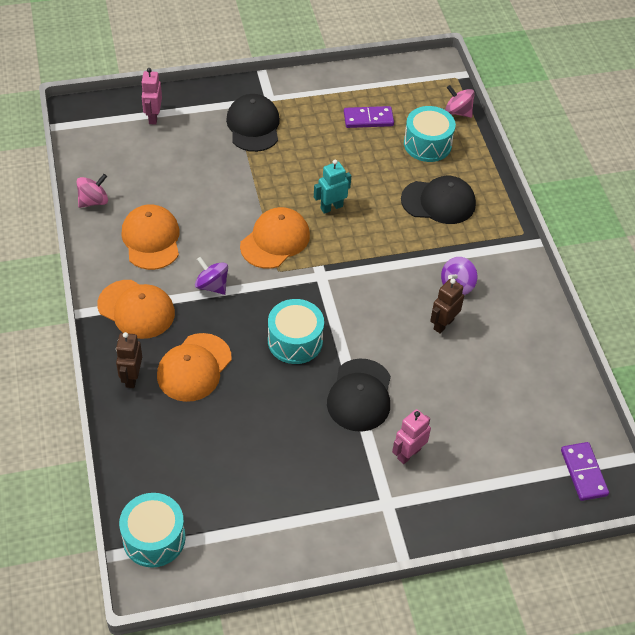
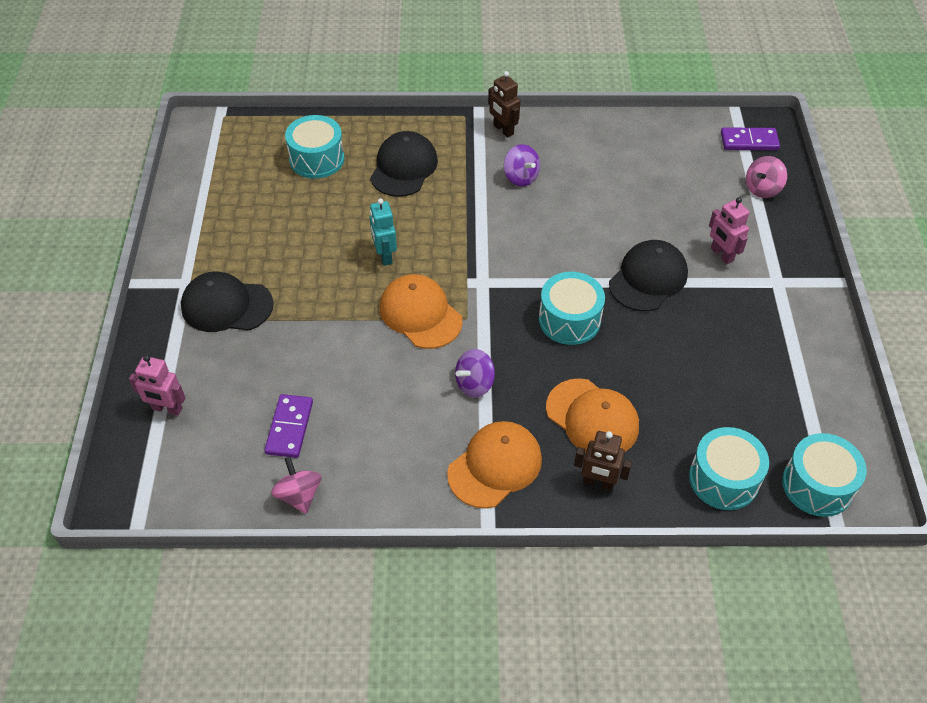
camera: 75 degrees left, 0 degrees up
orange cap [121,204,179,270] -> none
black cap [327,358,391,432] -> black cap turned 75 degrees counterclockwise [609,240,688,311]
purple domino [344,106,394,128] -> purple domino moved to [264,394,313,458]
brown robot [430,279,464,334] -> brown robot moved to [488,71,520,138]
pink spinning top [445,85,475,118] -> pink spinning top moved to [746,156,787,198]
none -> turquoise drum [689,427,769,510]

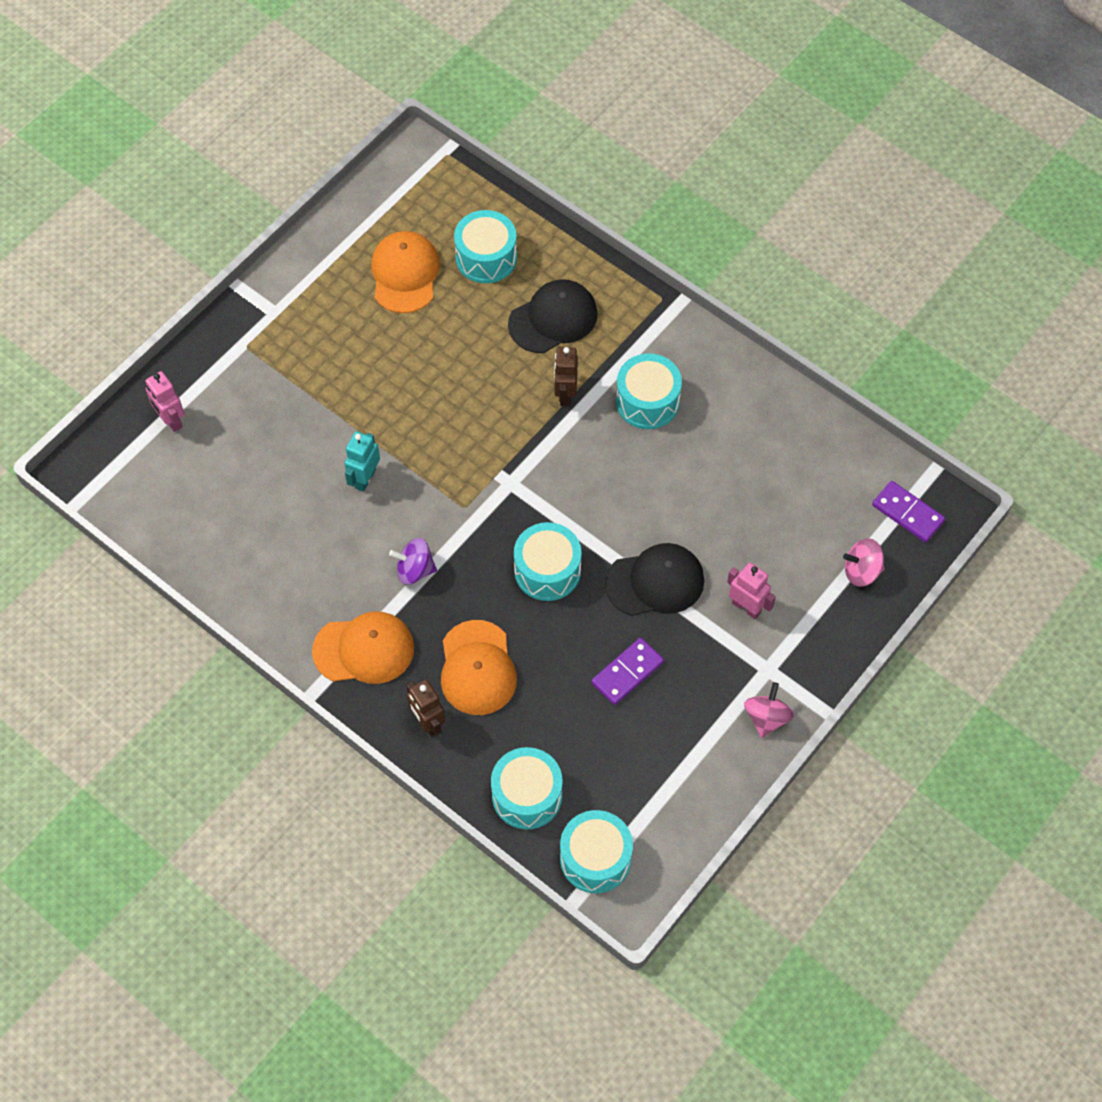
camera: 40 degrees right, 10 degrees up
black cap [181,272,274,332] -> none
purple domino [264,394,313,458] -> purple domino moved to [591,638,664,705]
pink spinning top [271,457,322,514] -> pink spinning top moved to [744,682,794,738]
turquoise robot [370,198,397,266] -> turquoise robot moved to [344,431,380,492]
orange cap [380,274,463,349] -> orange cap moved to [371,231,440,313]
brown robot [488,71,520,138] -> brown robot moved to [554,347,578,406]
purple spinning top [504,144,540,187] -> turquoise drum [616,354,682,429]
pink robot [709,197,750,264] -> pink robot turned 120 degrees clockwise [727,563,776,619]

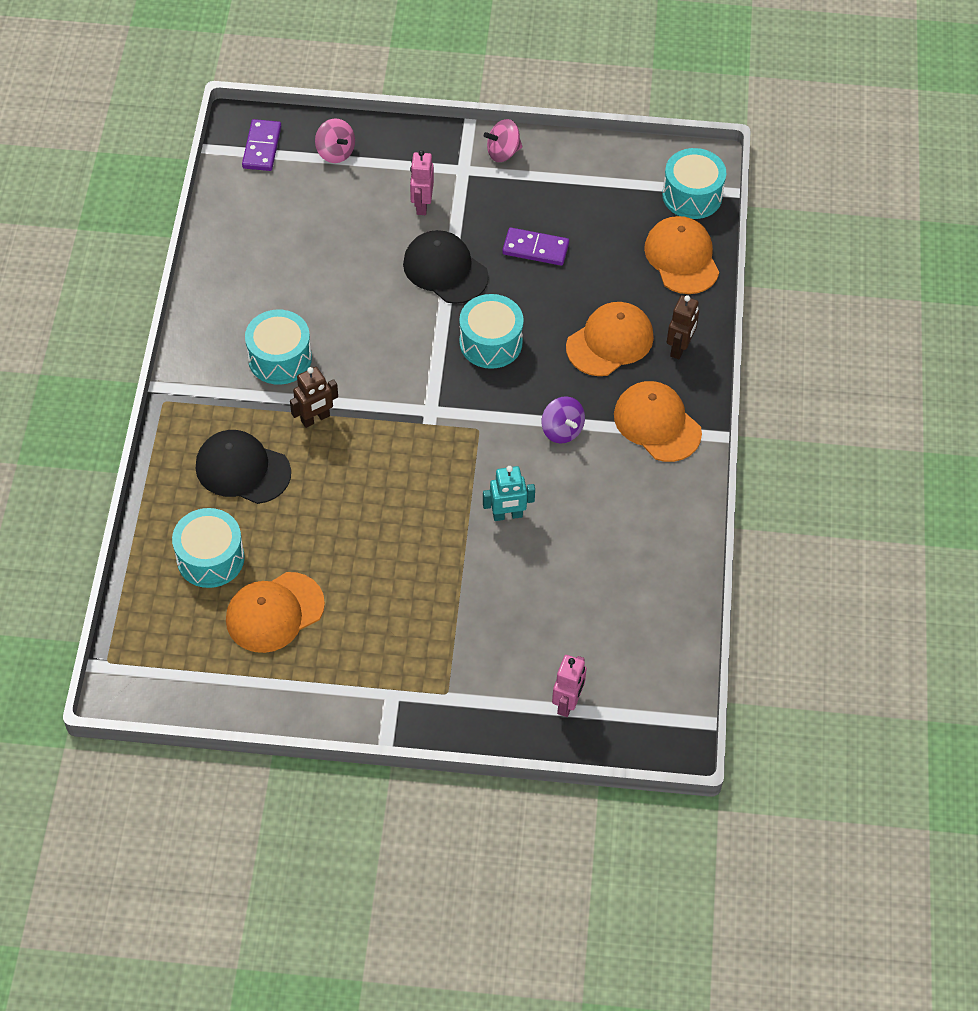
camera: 125 degrees left, 5 degrees down
turquoise drum [491,747,563,829] -> orange cap [644,216,719,294]

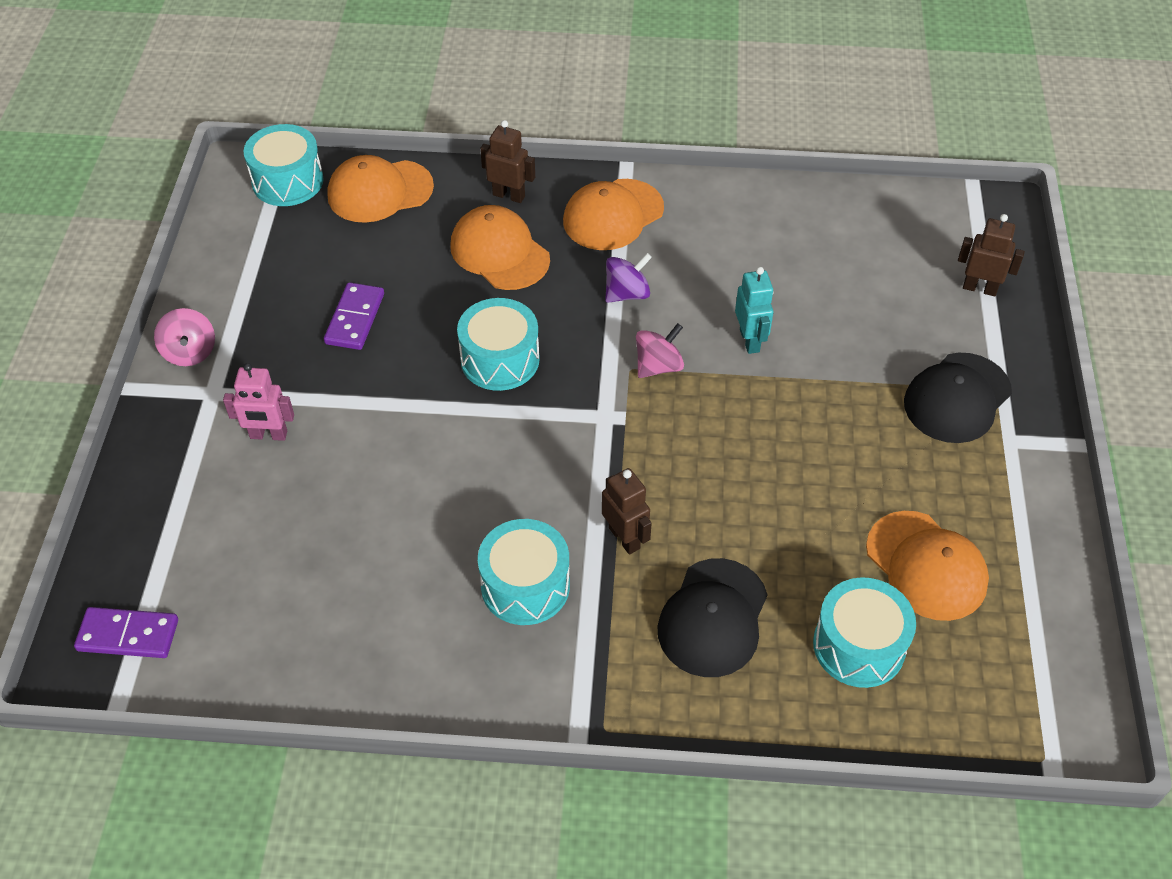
camera: 90 degrees left, 5 degrees down
pink spinning top [315,118,355,163] -> pink spinning top moved to [636,323,684,378]
black cap [403,230,489,304] -> black cap moved to [904,353,1012,443]
pink robot [552,655,587,717] -> brown robot [958,214,1025,296]

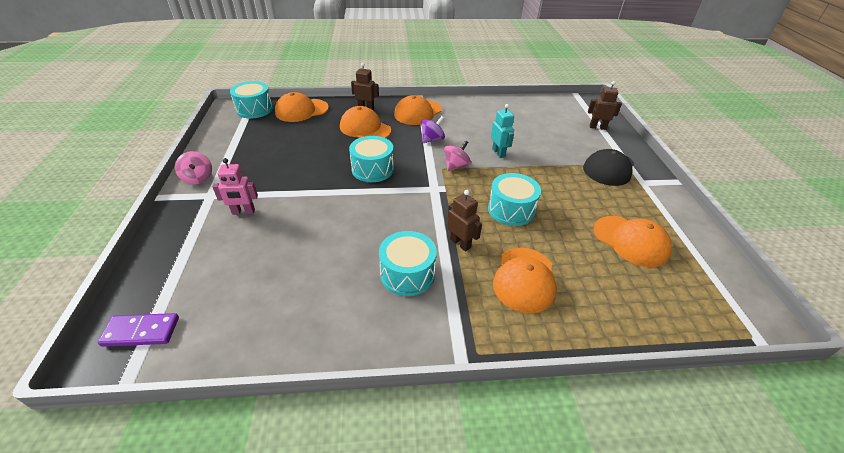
camera: 10 degrees left, 10 degrees down
purple domino [324,282,384,350] -> none
black cap [657,558,768,677] -> orange cap [493,248,557,313]
turquoise drum [813,577,916,688] -> turquoise drum moved to [488,173,541,226]

